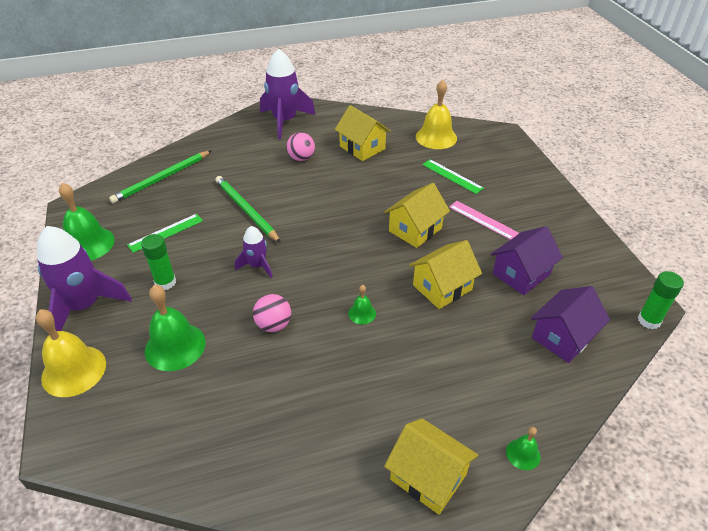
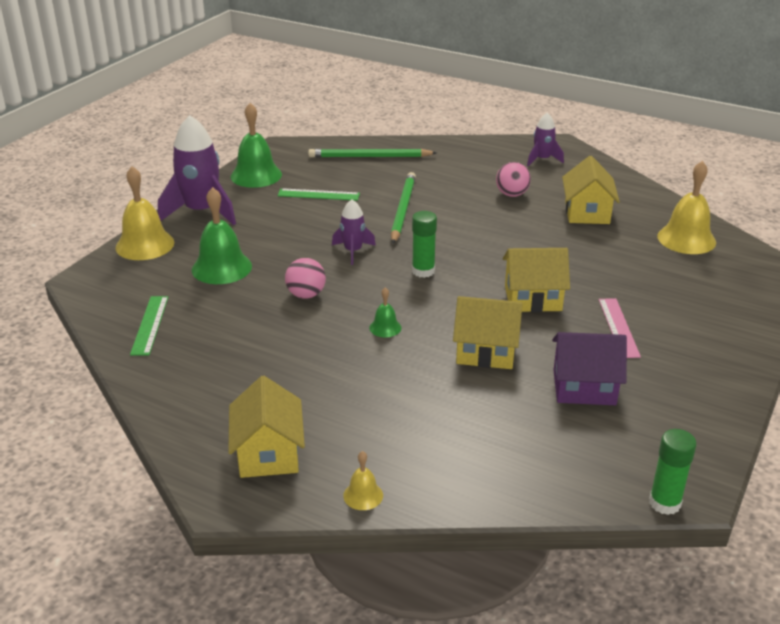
camera: 45 degrees right, 10 degrees down
green glue stick [141,234,176,290] -> green glue stick moved to [412,211,437,278]
purple rocket [260,49,316,140] -> purple rocket [527,113,564,166], size x0.53
green ruler [422,159,484,194] -> green ruler moved to [130,296,168,355]
green bell [506,427,541,470] -> yellow bell [343,451,383,510]
purple house [531,286,610,363] -> none

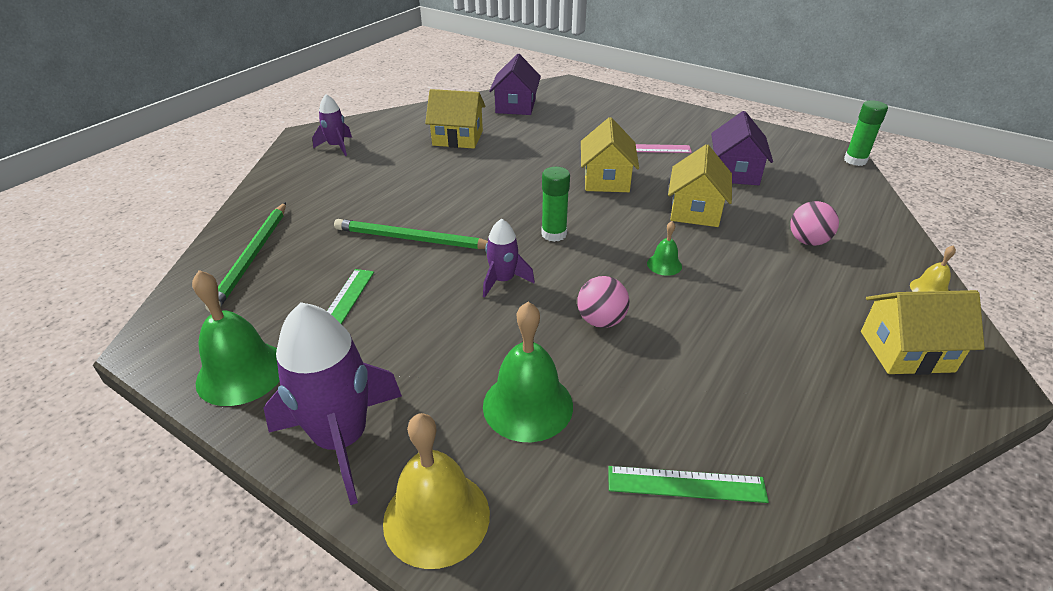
camera: 85 degrees left, 5 degrees up
pink ball [496,162,531,197] -> pink ball moved to [790,201,839,246]
yellow bell [657,161,716,254] -> purple house [489,54,541,115]

